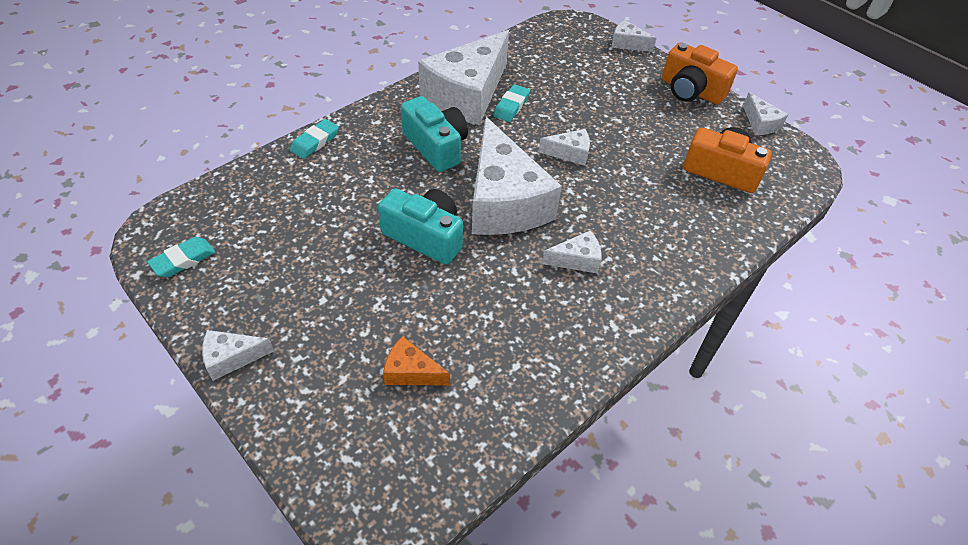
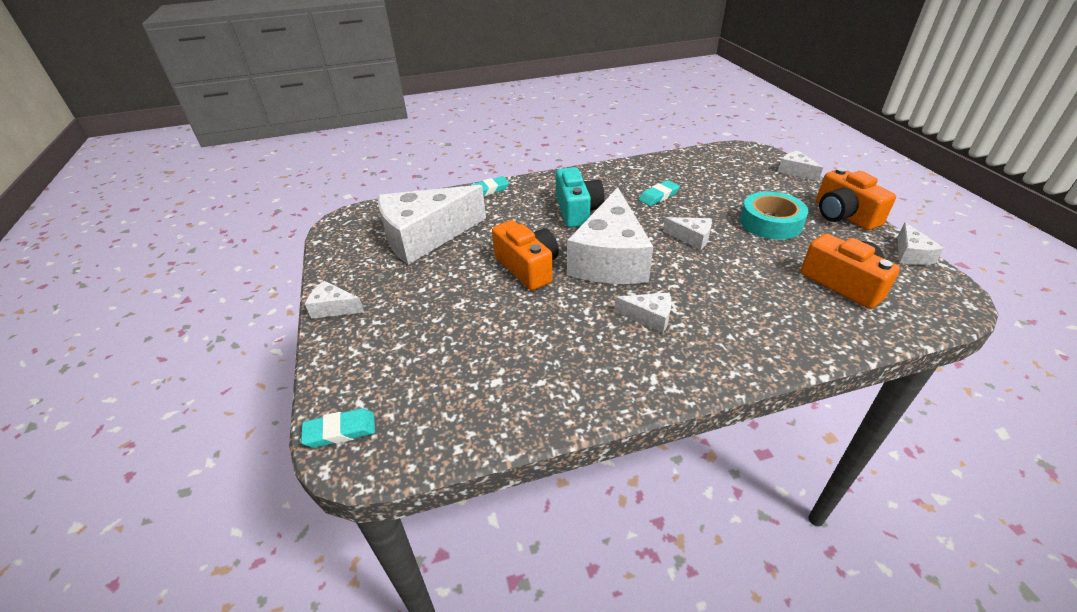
camera: 30 degrees right, 10 degrees down
turquoise eraser [147,237,215,278] -> turquoise eraser moved to [301,408,375,448]
turquoise camera [378,189,463,265] -> orange camera [492,220,559,290]
orange cheese [383,336,450,386] -> none
white cheese [418,30,509,125] -> white cheese moved to [378,185,486,265]
none -> turquoise tape [740,191,808,240]

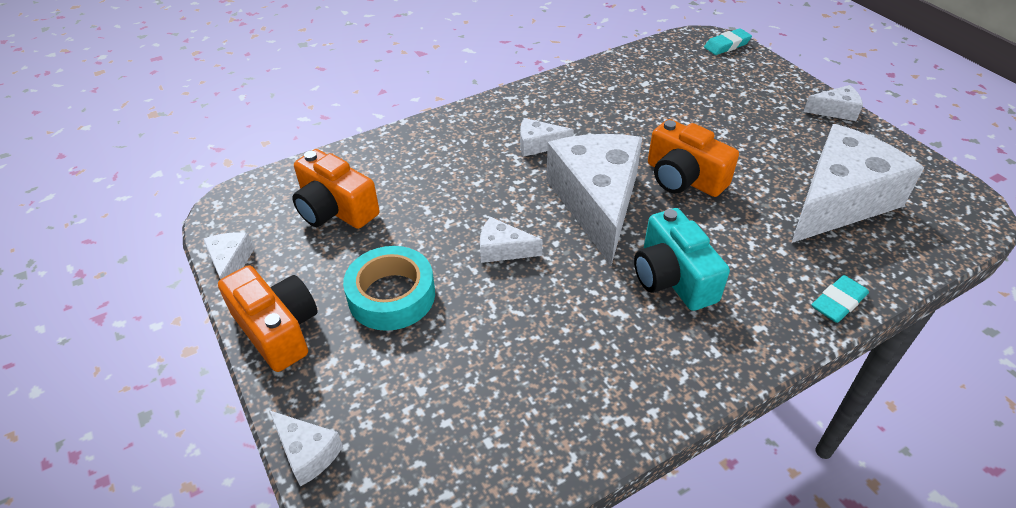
camera: 165 degrees right, 5 degrees up
turquoise eraser [638,180,680,206] -> none

